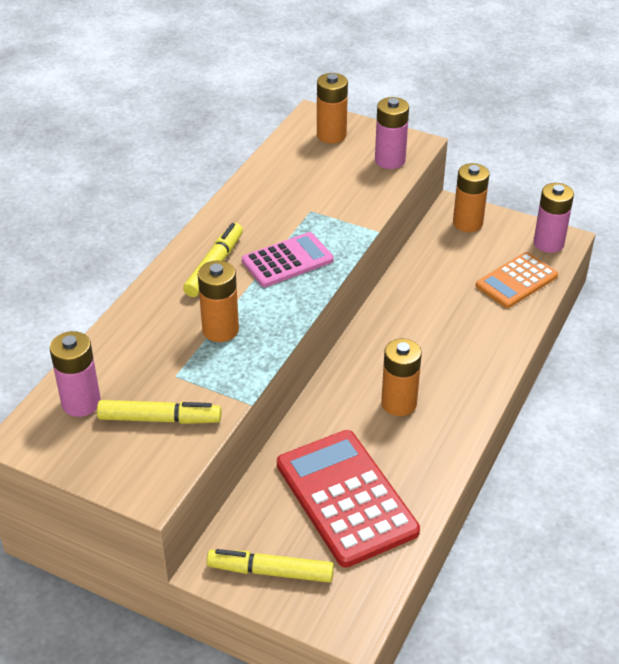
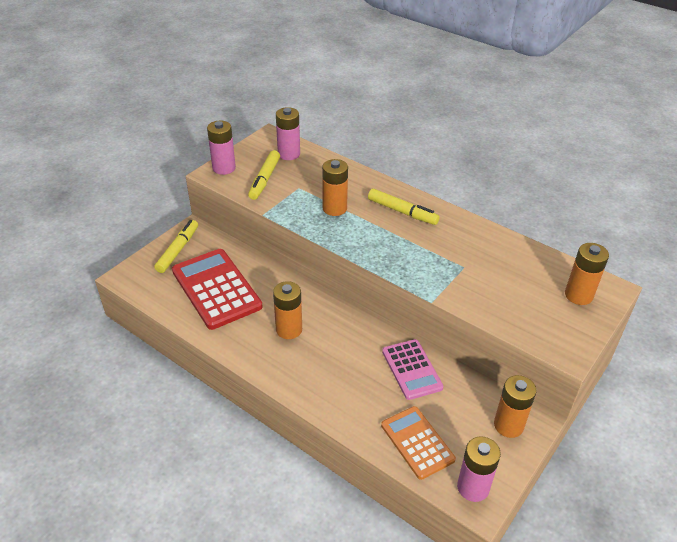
camera: 100 degrees right, 0 degrees up
pink calculator [242,232,334,287] -> pink calculator moved to [382,339,443,400]
red calculator [277,430,420,568] -> red calculator turned 105 degrees counterclockwise [172,249,263,330]
pink battery [375,97,409,169] -> pink battery moved to [207,121,236,175]

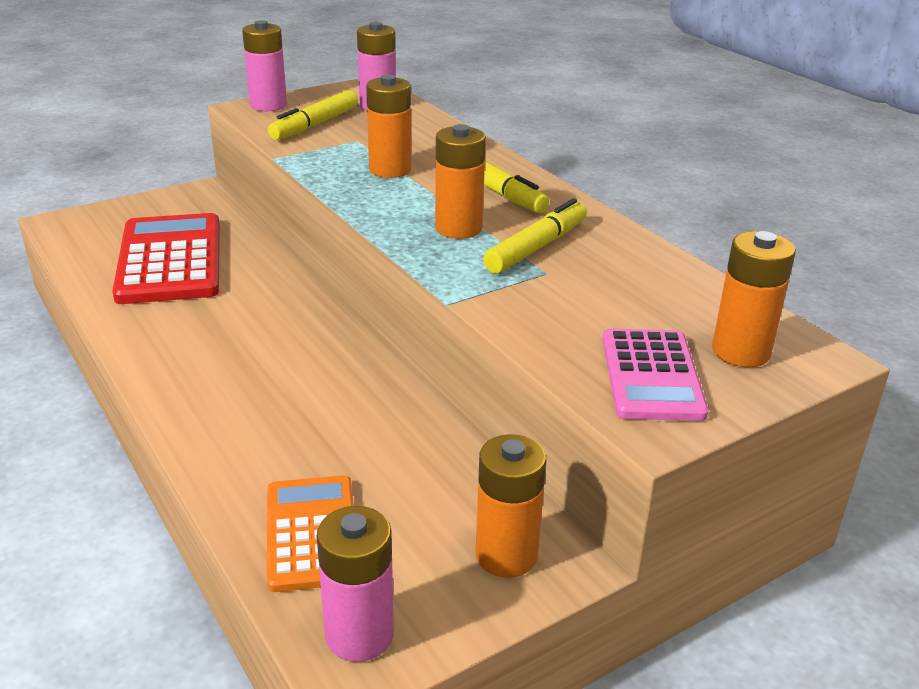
camera: 20 degrees right, 10 degrees down
yellow marker [154,220,198,273] -> yellow marker moved to [483,198,587,274]
orange battery [273,281,302,339] -> orange battery moved to [435,124,486,239]
pink calculator [382,339,443,400] -> pink calculator moved to [602,329,709,421]

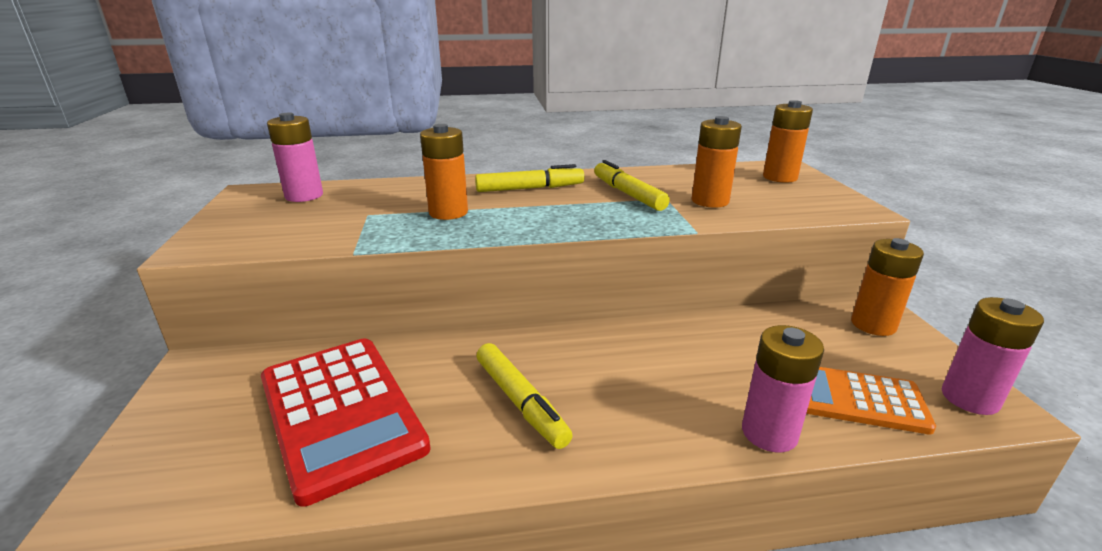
camera: 65 degrees left, 5 degrees down
red calculator [112,213,220,304] -> red calculator turned 135 degrees counterclockwise [261,338,431,506]
pink battery [242,20,287,111] -> pink battery moved to [742,325,824,452]
yellow marker [268,90,358,140] -> yellow marker moved to [477,343,573,449]
orange battery [435,124,486,239] -> orange battery moved to [692,116,742,208]
pink calculator [602,329,709,421] -> none

